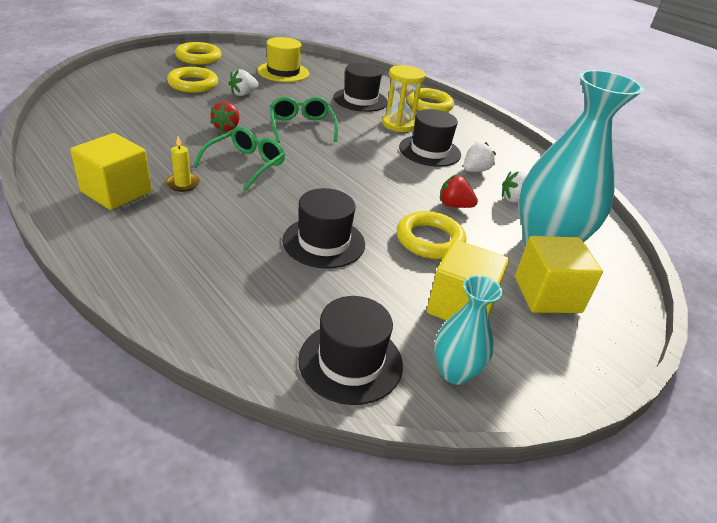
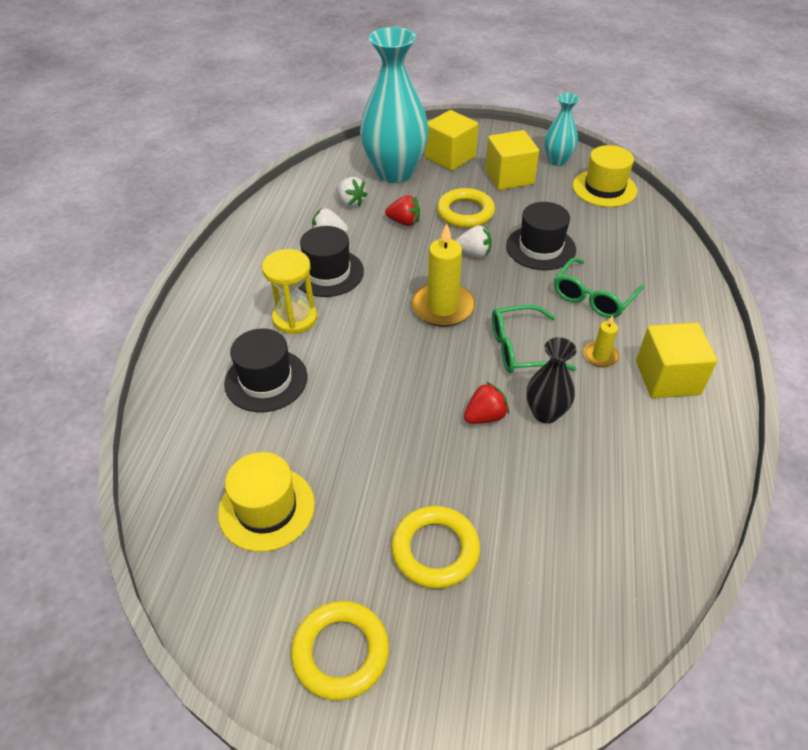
camera: 125 degrees left, 10 degrees up
white strawberry [229,69,259,96] -> white strawberry moved to [455,225,492,258]
green glasses [269,97,338,143] -> green glasses moved to [554,257,644,318]
black hat [298,296,403,405] -> yellow hat [573,145,637,207]
yellow ring [407,88,454,112] -> none
red strawberry [440,175,478,208] -> red strawberry turned 60 degrees counterclockwise [385,195,420,226]
none -> yellow candle [412,223,475,327]
none -> black vase [526,337,577,424]

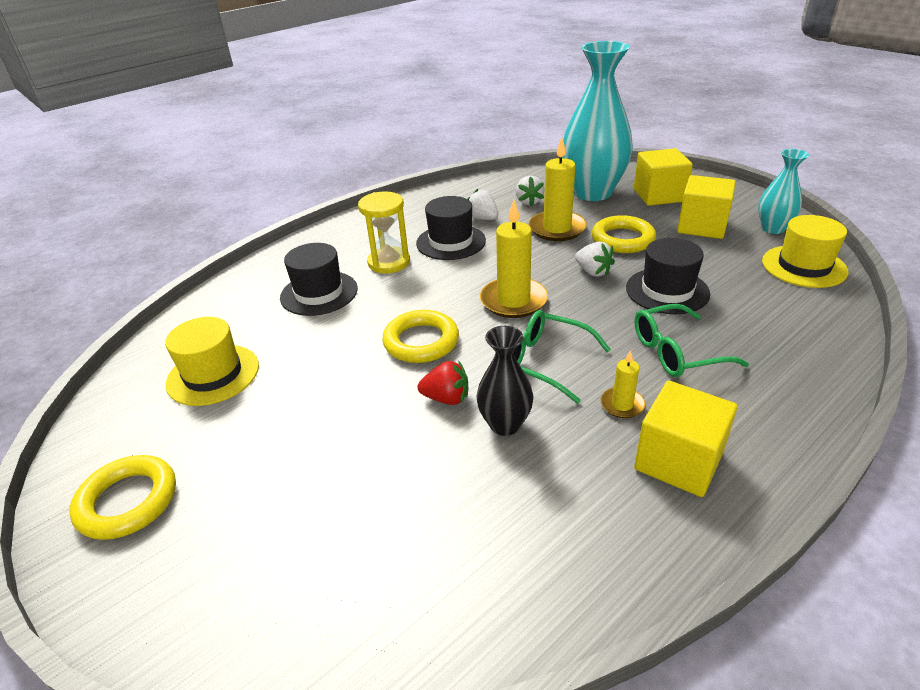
camera: 40 degrees right, 10 degrees down
red strawberry [385,195,420,226] -> yellow candle [529,137,587,241]
yellow ring [391,506,480,589] -> yellow ring moved to [382,310,459,363]

